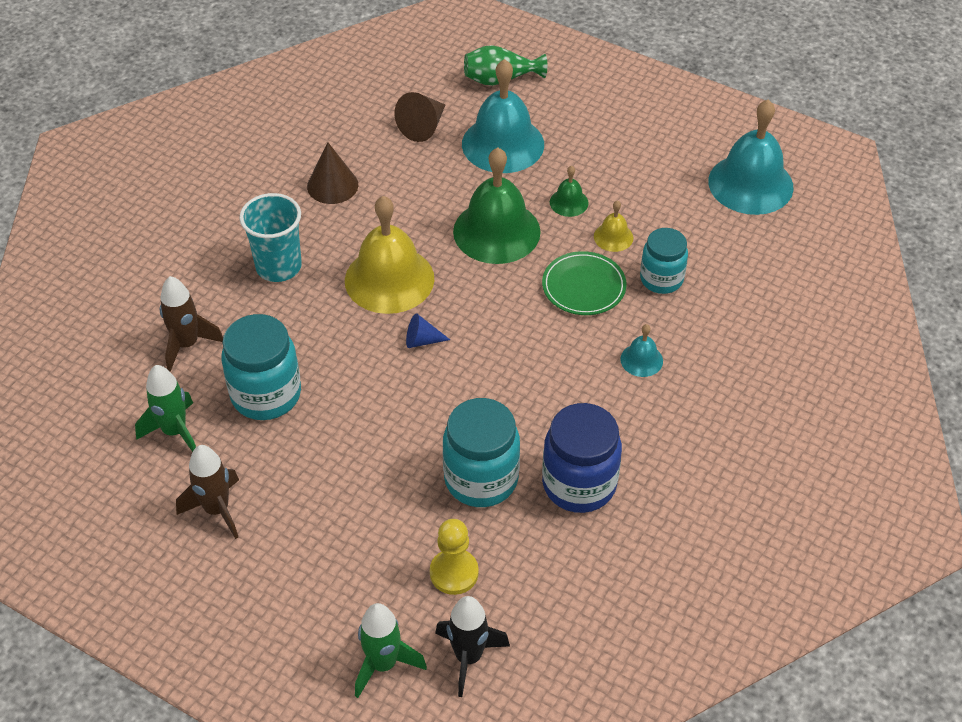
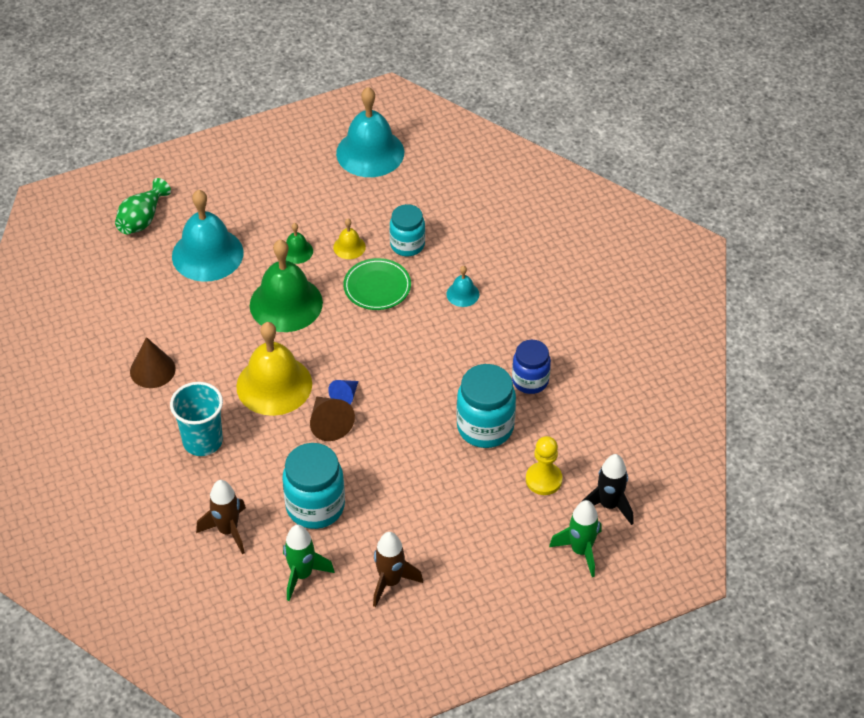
camera: 55 degrees left, 0 degrees up
brown cone [395,92,445,142] -> brown cone moved to [310,397,355,441]
blue jar [542,403,622,513] -> blue jar [512,340,551,394], size x0.66

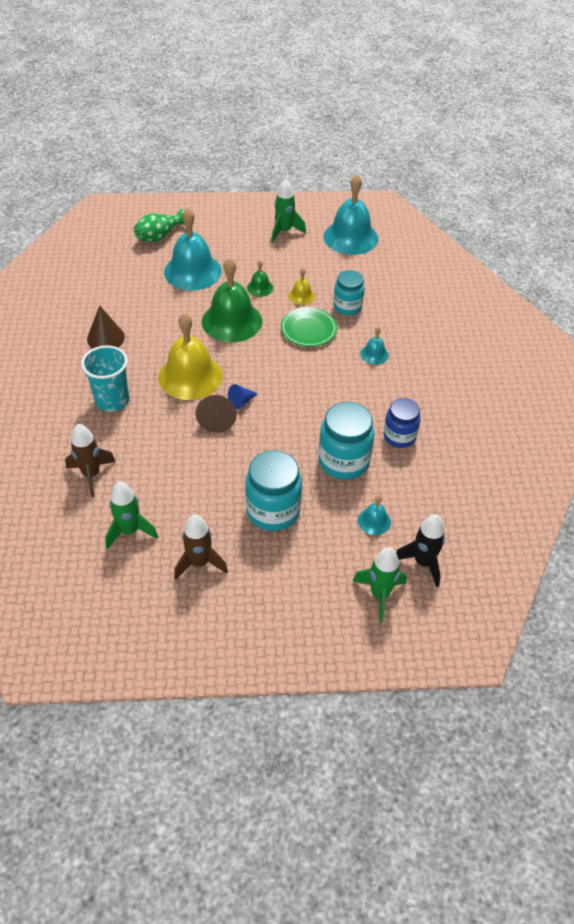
camera: 20 degrees right, 0 degrees up
turquoise jar [282,443,345,529] -> turquoise jar moved to [245,450,302,531]
yellow pawn [526,436,563,495] -> turquoise bell [358,495,391,535]
none -> green rocket [271,179,306,243]

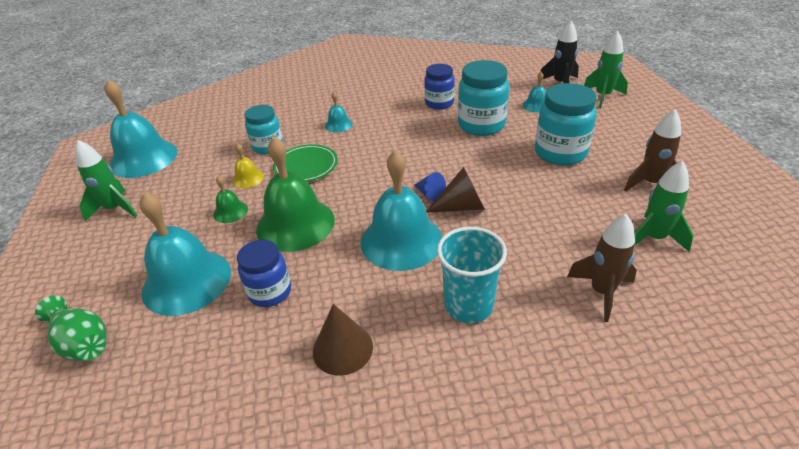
camera: 95 degrees left, 10 degrees down
yellow bell [158,313,223,400] -> turquoise bell [360,150,442,271]
none -> blue jar [237,240,291,307]

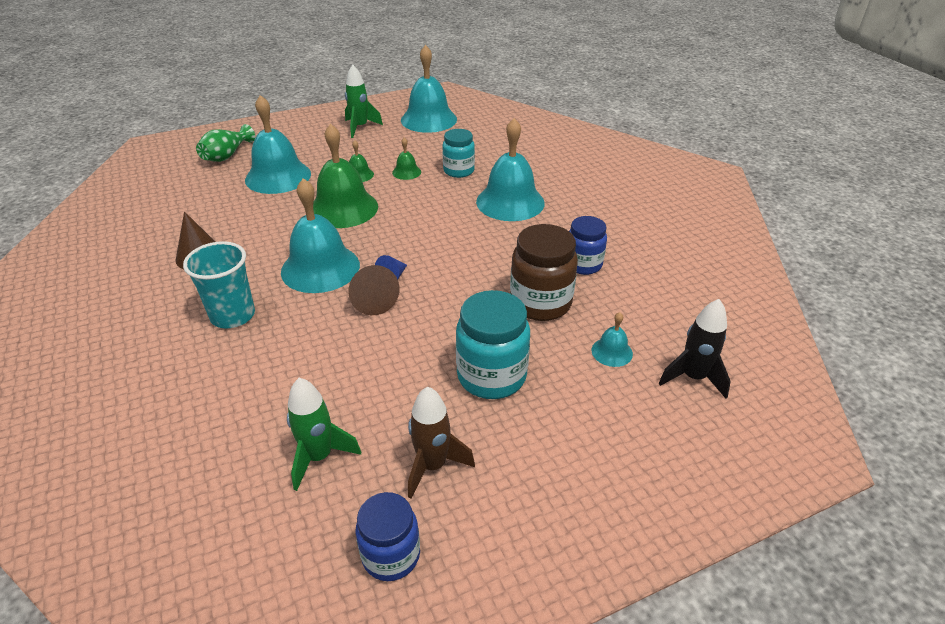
camera: 75 degrees right, 0 degrees up
yellow bell [232,143,264,188] -> green bell [392,138,421,180]
blue jar [237,240,291,307] -> blue jar moved to [355,492,420,581]
green plate [273,144,338,182] -> none
turquoise bell [325,92,353,132] -> turquoise bell [476,118,545,221], size x2.20
turquoise jar [458,60,509,136] -> brown jar [510,224,578,321]
brown rocket [567,214,637,322] -> none
green rocket [584,31,628,108] -> none

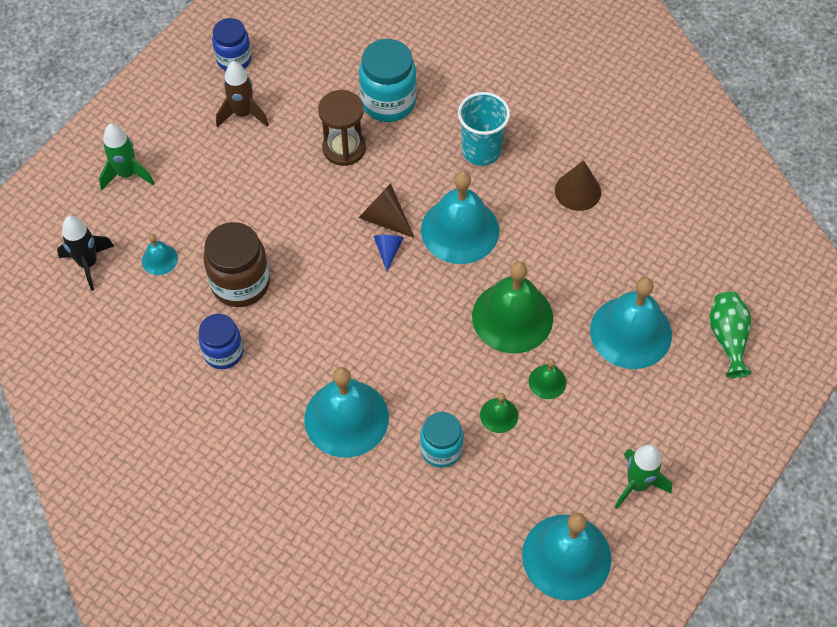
camera: 150 degrees right, 20 degrees up
green rocket [287,378,361,491] -> green rocket moved to [99,124,155,190]
turquoise jar [456,290,530,399] -> turquoise jar moved to [359,39,416,122]
none -> brown hourglass [318,90,366,166]

